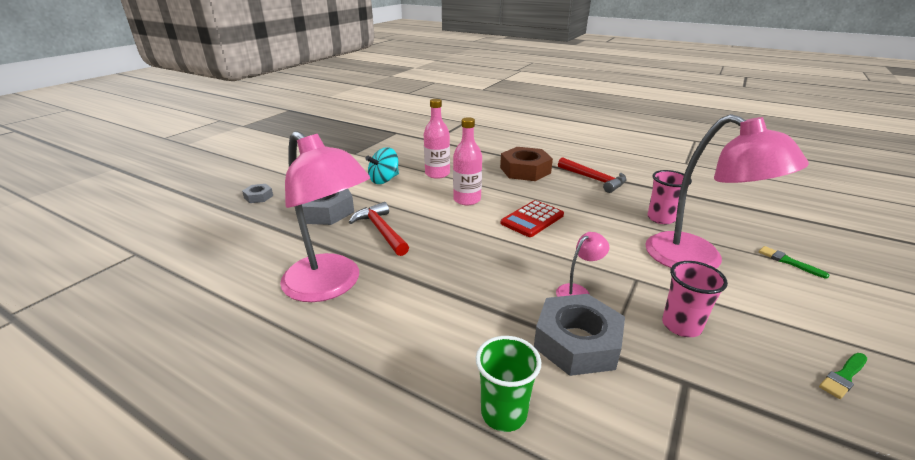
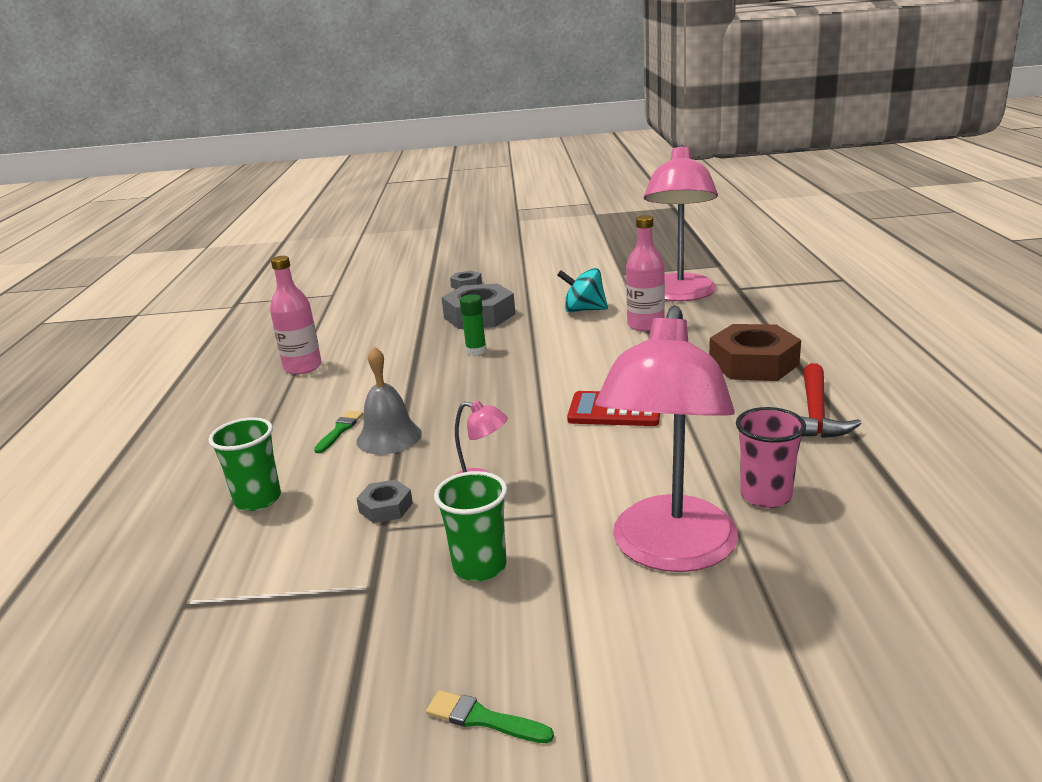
camera: 60 degrees right, 5 degrees down
pink lamp [280,131,370,302] -> pink lamp moved to [644,145,718,301]
red hammer [349,202,409,256] -> green glue stick [460,294,487,355]
pink bottle [453,117,482,205] -> pink bottle moved to [270,256,322,374]
grey nut [534,294,625,376] -> grey nut [356,479,413,523], size x0.48
pink cup [662,261,728,337] -> green cup [434,471,507,582]
green brush [759,246,830,278] -> green brush moved to [314,411,363,453]
none -> grey bell [357,346,422,454]

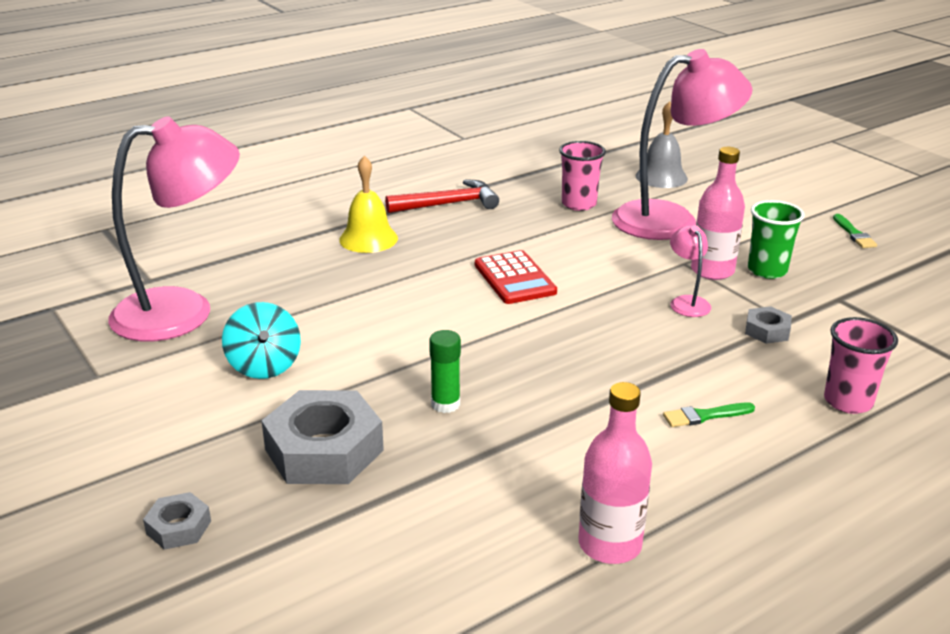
camera: 125 degrees left, 5 degrees up
green cup [208,417,281,511] -> pink cup [824,317,898,414]
grey bell [357,346,422,454] -> grey bell moved to [636,101,688,188]
pink bottle [626,215,665,331] -> pink bottle moved to [691,147,745,280]
brown nut [709,324,801,381] -> yellow bell [339,156,398,253]

